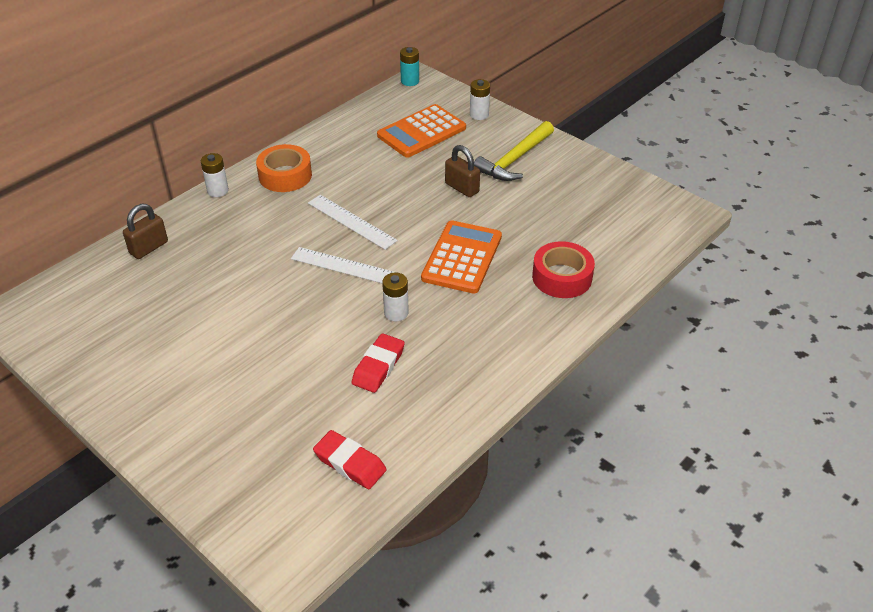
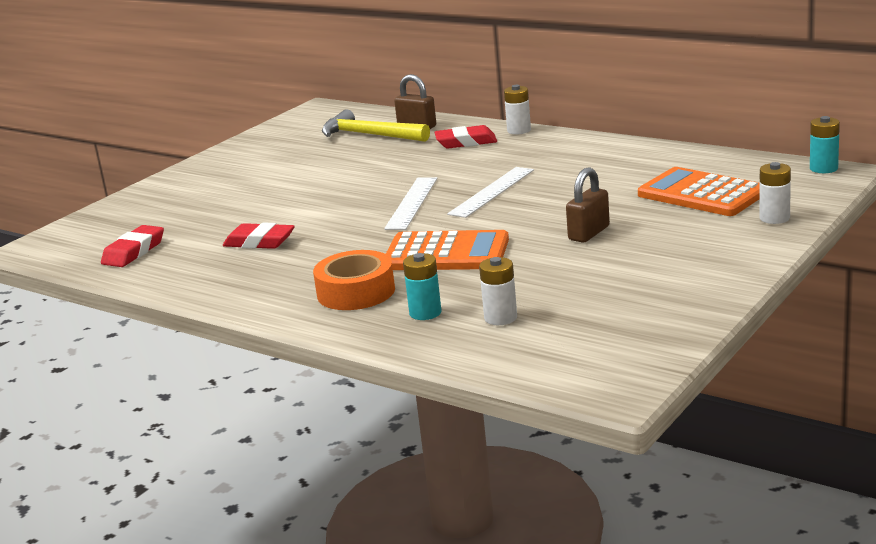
camera: 85 degrees right, 20 degrees down
orange tape [256,144,312,192] -> orange tape moved to [313,250,395,310]
white battery [382,273,409,321] -> white battery moved to [479,257,517,325]
yellow hammer [474,121,554,181] -> yellow hammer moved to [322,109,430,142]
red tape [532,241,595,298] -> turquoise battery [403,253,442,320]
none -> red eraser [434,125,497,149]

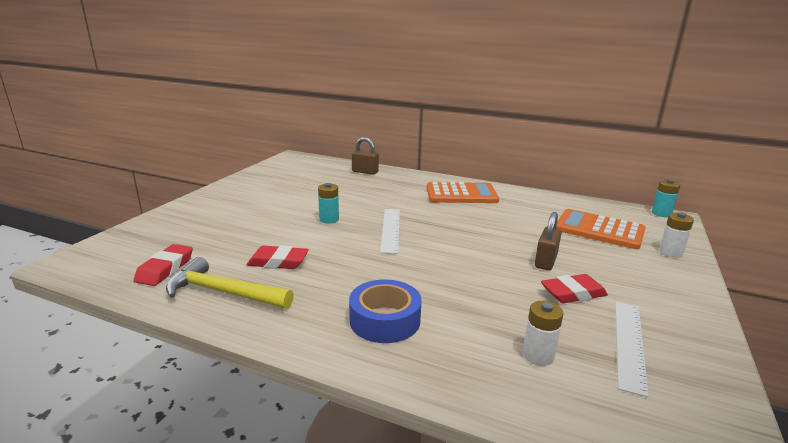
camera: 15 degrees left, 0 degrees up
orange tape [313,250,395,310] -> blue tape [349,279,422,343]
yellow hammer [322,109,430,142] -> yellow hammer moved to [166,257,294,309]
orange calculator [386,230,509,270] -> orange calculator moved to [427,182,499,203]
turquoise battery [403,253,442,320] -> turquoise battery moved to [318,183,339,223]
red eraser [434,125,497,149] -> red eraser moved to [541,274,608,303]
white ruler [447,167,534,218] -> white ruler moved to [616,302,648,397]
white battery [504,85,531,135] -> none

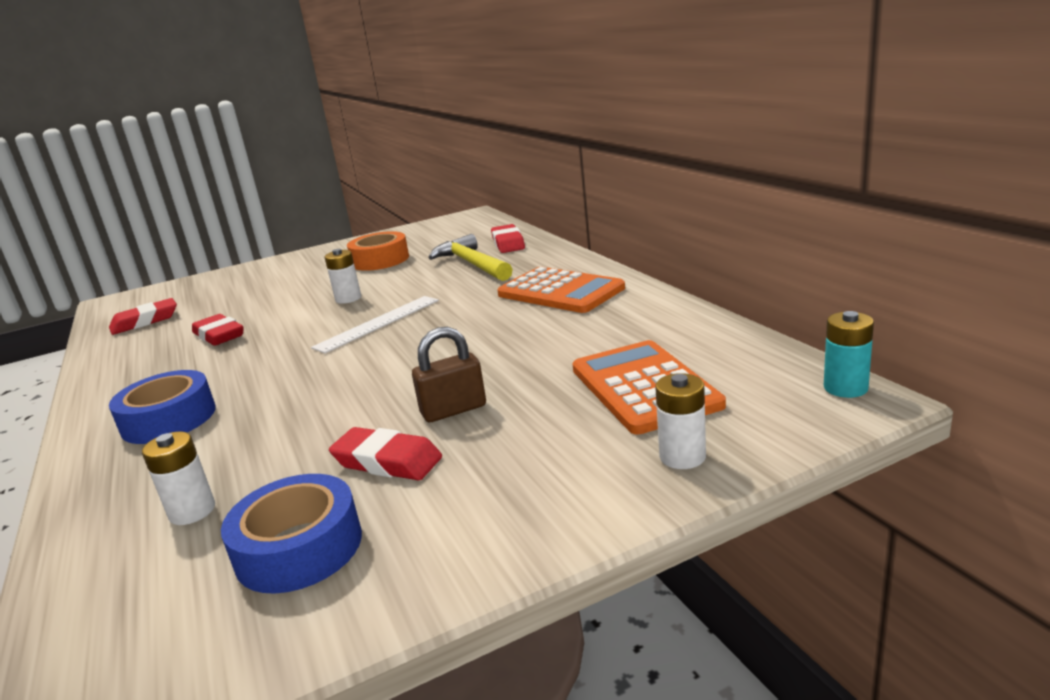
camera: 45 degrees right, 0 degrees up
yellow hammer [166,257,294,309] -> yellow hammer moved to [428,234,513,281]
turquoise battery [318,183,339,223] -> white battery [324,249,361,304]
brown padlock [352,137,379,175] -> red eraser [491,224,525,253]
white ruler [616,302,648,397] -> blue tape [221,474,362,594]
none -> orange tape [347,231,409,271]

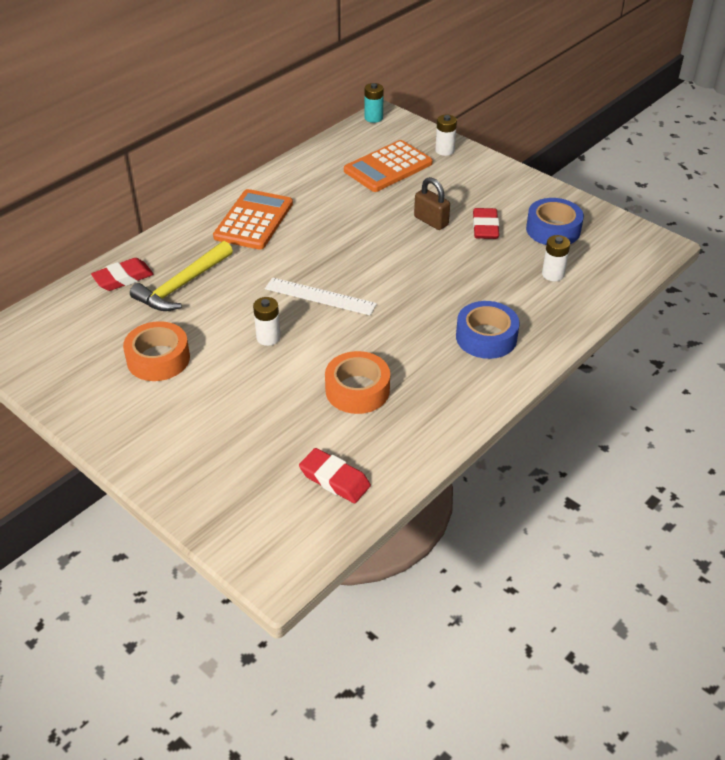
camera: 115 degrees left, 20 degrees up
red eraser [192,314,244,346] -> orange tape [325,351,390,414]

